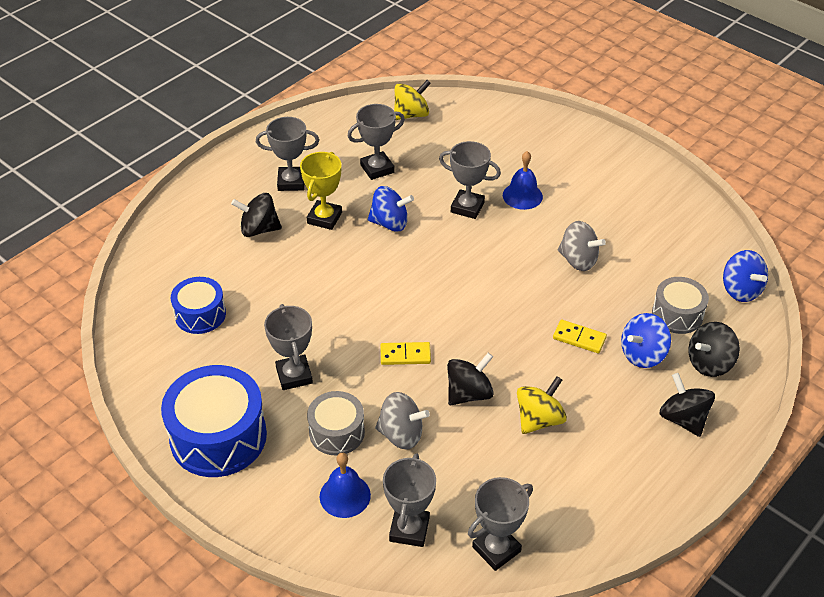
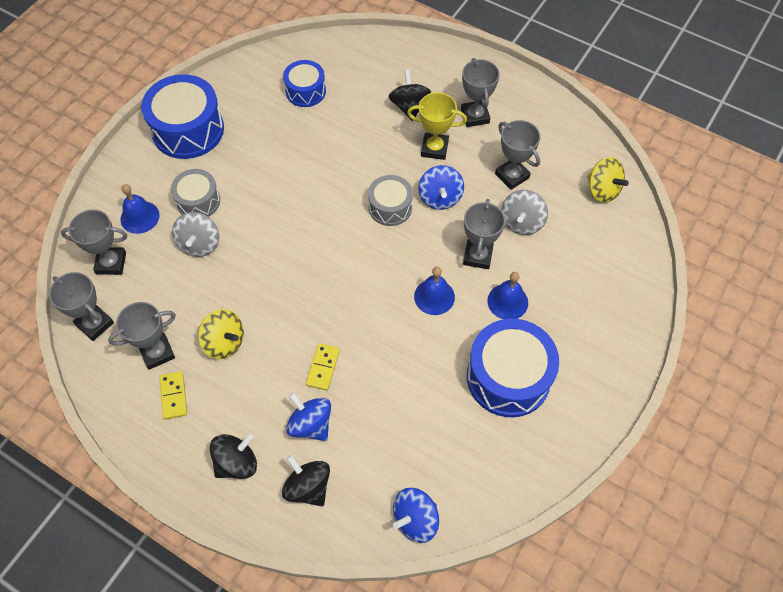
camera: 80 degrees right, 15 degrees up
grey trophy [264,304,313,390] -> grey trophy moved to [108,302,176,370]
yellow domino [381,342,431,365] -> yellow domino moved to [159,371,187,420]
black spinning top [447,353,494,405] -> none
grey spinning top [558,221,606,271] -> grey spinning top moved to [501,190,548,235]
grey drum [652,277,709,334] -> grey drum moved to [368,175,413,226]
none -> blue bell [414,267,455,315]
none -> blue drum [467,319,559,417]

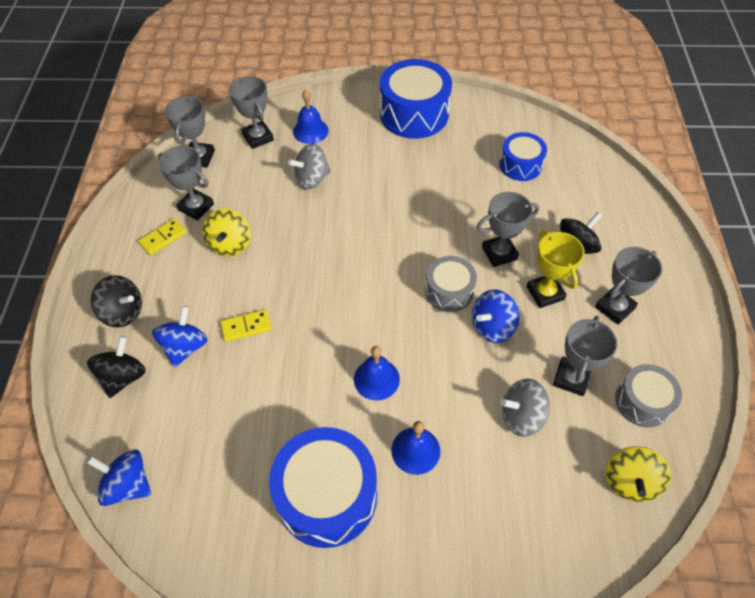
camera: 60 degrees right, 5 degrees down
grey drum [171,169,220,217] -> grey drum moved to [615,364,682,428]
grey trophy [463,199,505,269] -> grey trophy moved to [477,192,539,267]

